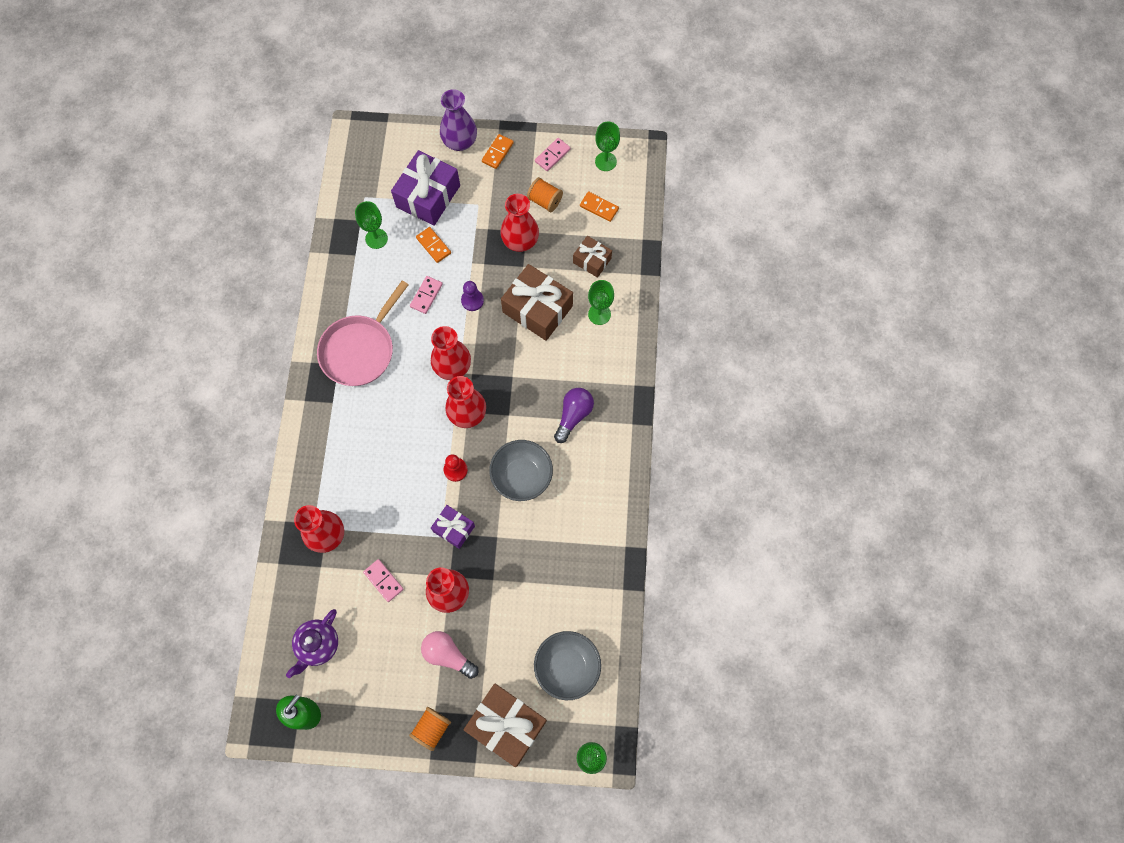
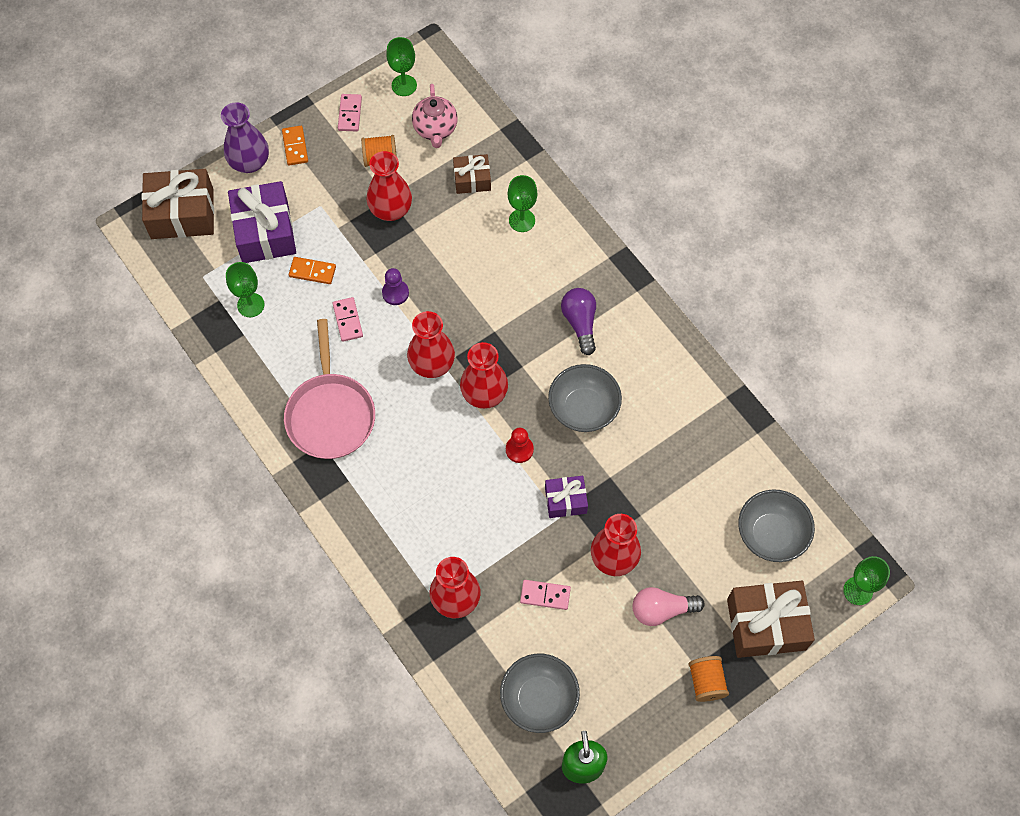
camera: 40 degrees left, 5 degrees down
purple teapot [286,609,338,678] -> grey bowl [500,654,580,733]
brown gift [501,264,573,341] -> brown gift moved to [142,169,214,239]
orange domino [580,192,619,222] -> pink teapot [412,84,458,148]

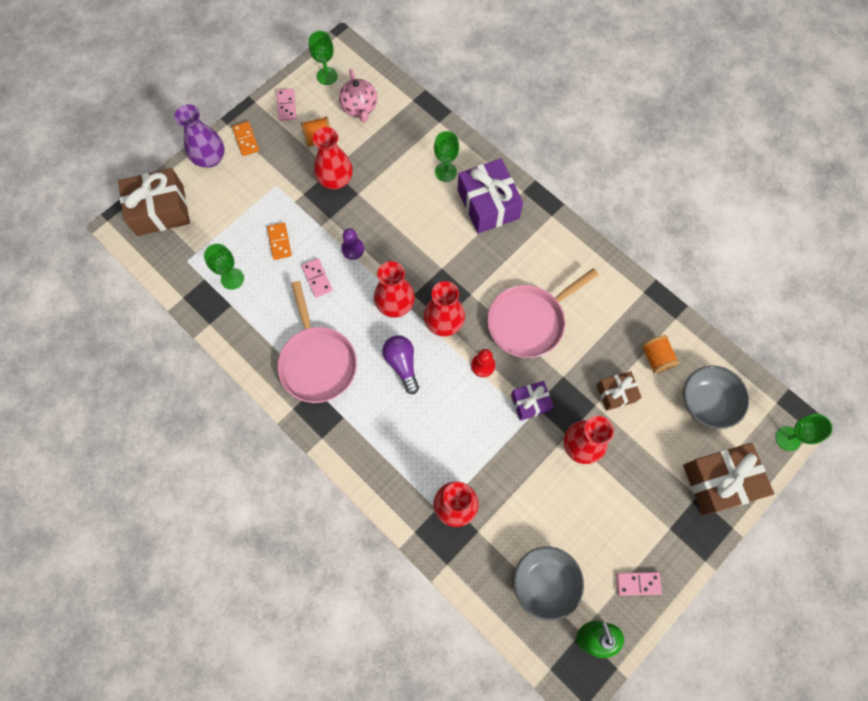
camera: 10 degrees left, 5 degrees up
purple gift [228,181,296,263] -> purple gift moved to [458,158,523,234]
orange domino [289,257,336,284] -> orange domino turned 75 degrees clockwise [267,223,292,260]
brown gift [453,154,491,194] -> brown gift moved to [597,371,641,411]
pink domino [520,580,571,610] -> pink domino moved to [616,572,662,596]
grey bowl [548,364,622,432] -> pink pan [487,268,599,358]
purple light bulb [561,288,596,355] -> purple light bulb moved to [382,335,419,394]
pink light bulb [632,587,705,626] -> none
orange spool [689,656,729,702] -> orange spool moved to [642,335,679,374]

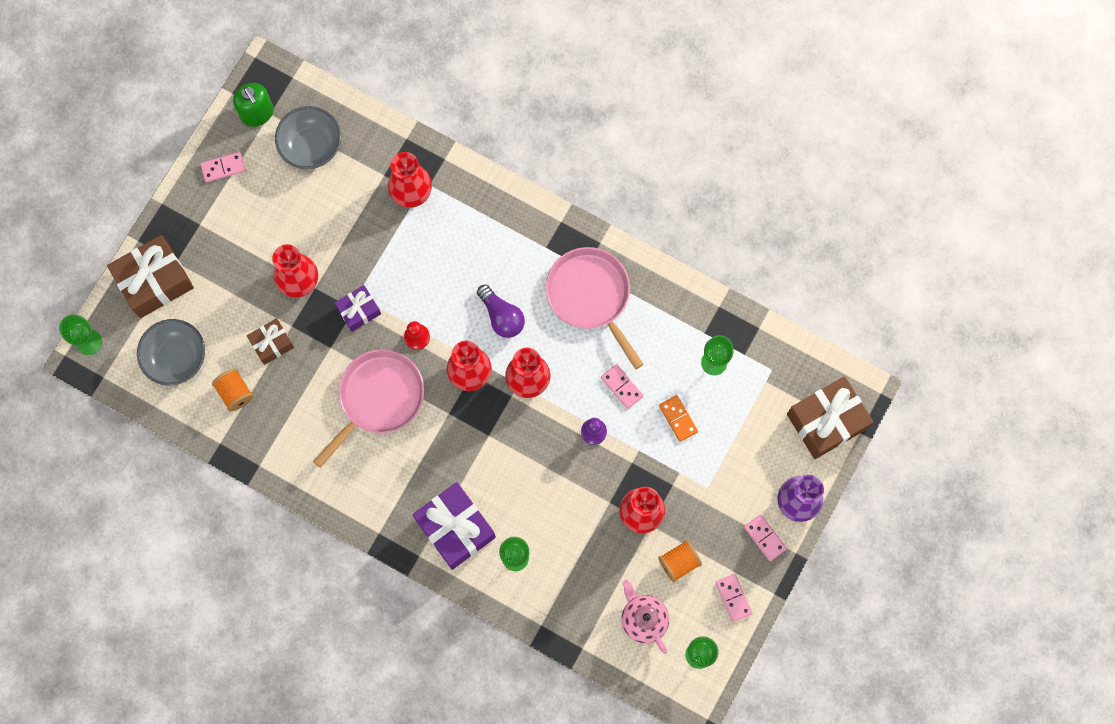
camera: 165 degrees right, 5 degrees up
orange domino [232,121,259,156] -> pink domino [744,514,787,561]

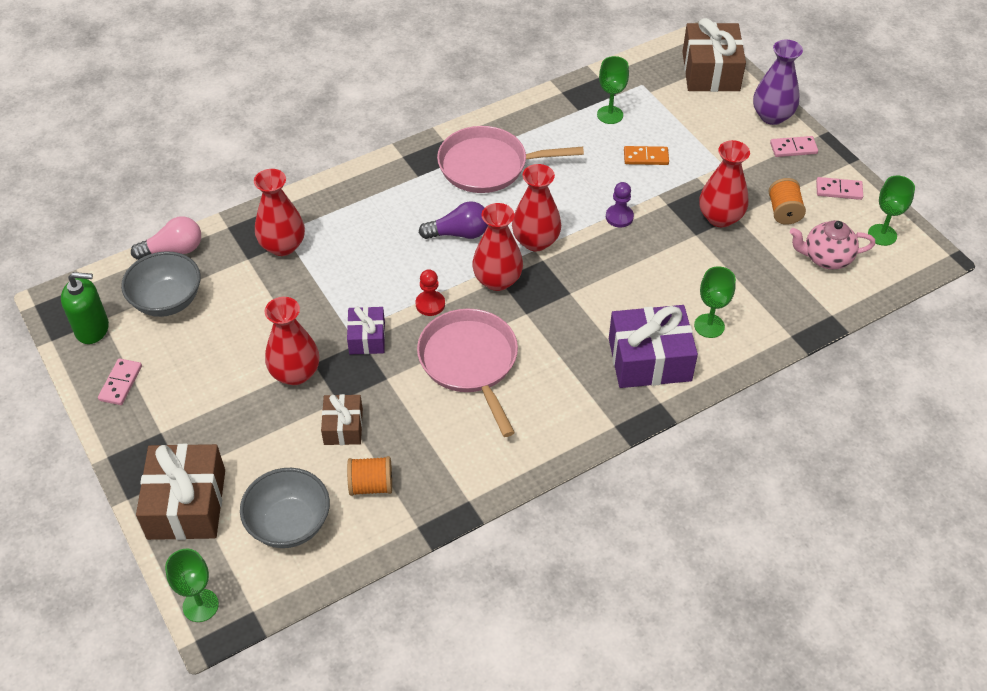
camera: 60 degrees left, 25 degrees down
pink domino [601,364,643,409] -> none
none -> pink light bulb [131,216,201,260]

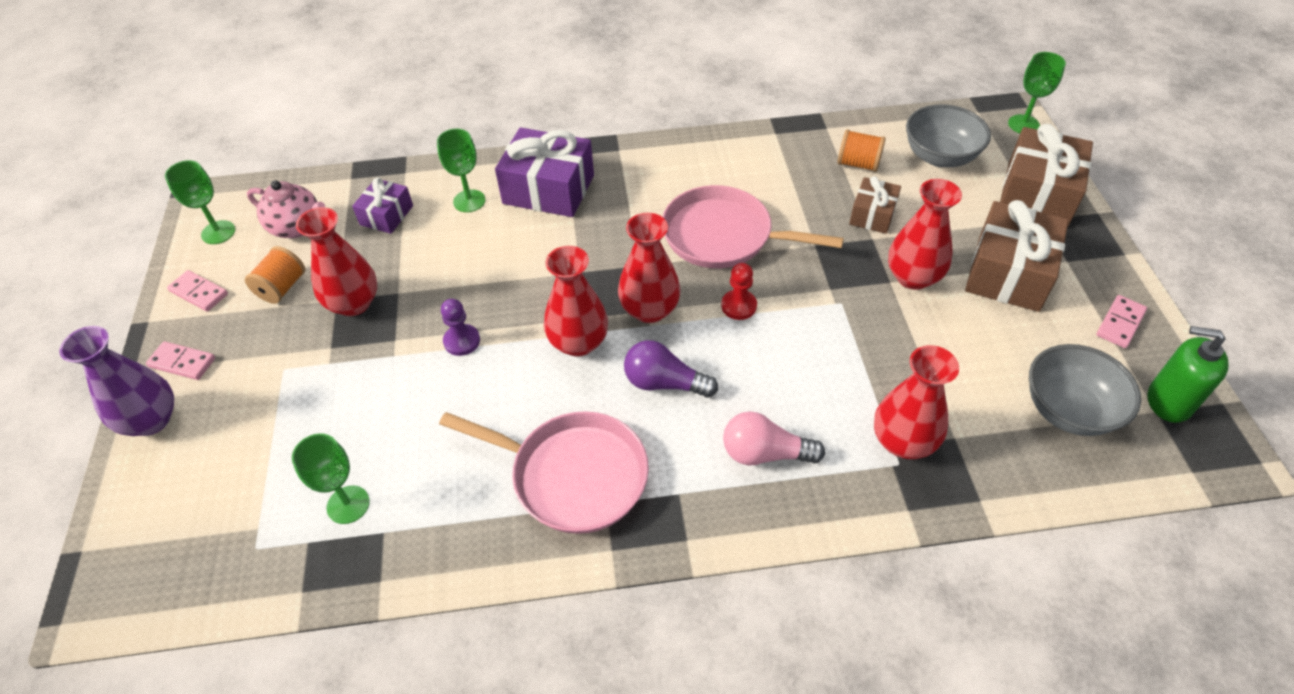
camera: 155 degrees left, 0 degrees up
pink light bulb [131,216,201,260] -> pink light bulb moved to [723,412,825,465]
purple gift [347,306,385,354] -> purple gift moved to [352,177,413,234]
pink pan [417,309,518,437] -> pink pan turned 105 degrees clockwise [663,185,844,268]
orange domino [624,146,669,165] -> none
brown gift [682,18,746,92] -> brown gift moved to [965,200,1069,312]

